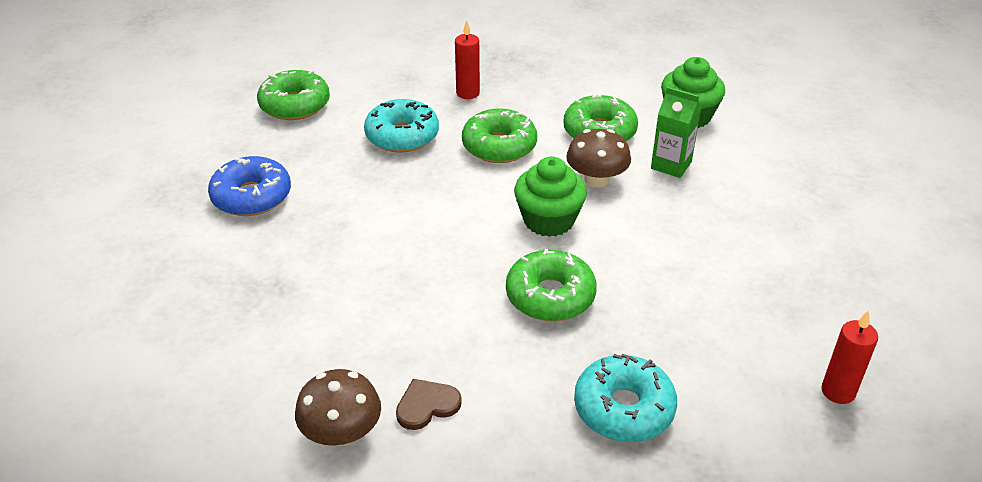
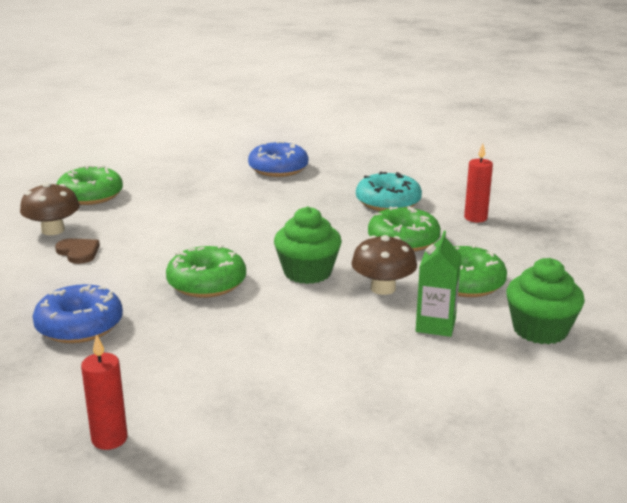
camera: 75 degrees right, 15 degrees down
green donut [257,70,330,120] -> green donut moved to [56,165,123,205]
turquoise donut [574,353,677,442] -> blue donut [33,284,123,343]

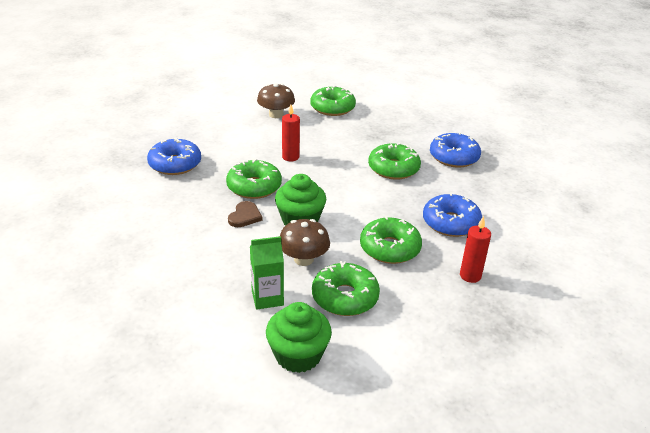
camera: 60 degrees right, 10 degrees up
brown heart [55,238,100,264] -> brown heart moved to [228,201,263,227]
red candle [81,334,128,450] -> red candle moved to [282,105,300,162]
turquoise donut [356,171,422,211] -> blue donut [423,192,482,237]
none -> green donut [368,143,421,180]

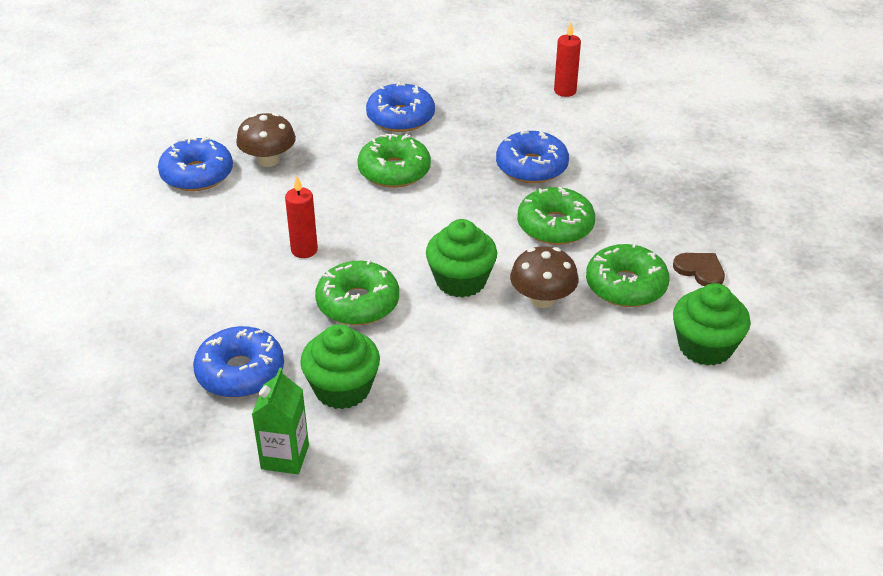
camera: 65 degrees left, 5 degrees up
brown heart [228,201,263,227] -> brown heart moved to [673,253,725,286]
green carton [250,236,284,310] -> green carton moved to [252,368,309,474]
brown mushroom [257,83,295,118] -> brown mushroom moved to [236,113,296,167]
green donut [310,86,356,116] -> blue donut [158,136,233,191]
red candle [460,216,491,283] -> red candle moved to [554,22,581,97]
none -> green cupcake [300,324,380,409]

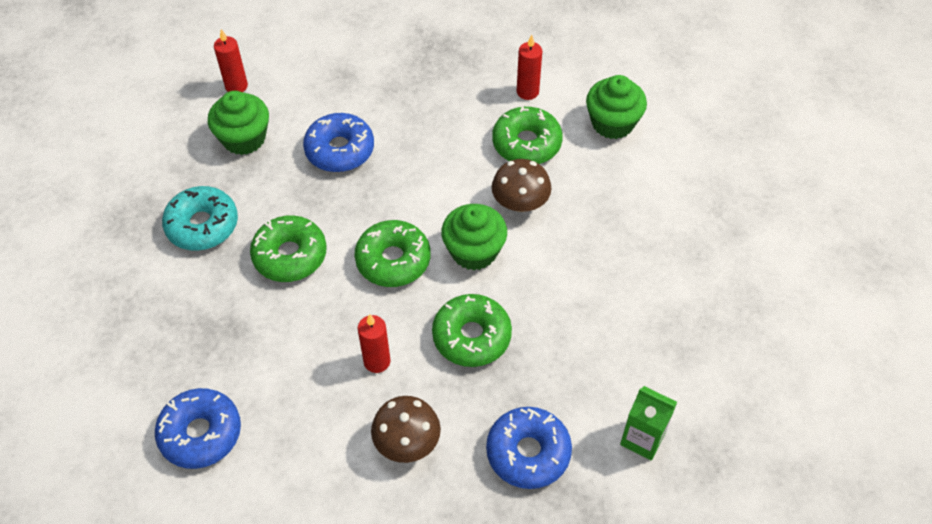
camera: 70 degrees left, 15 degrees up
brown mushroom [236,113,296,167] -> brown mushroom moved to [371,396,441,463]
green cupcake [300,324,380,409] -> green cupcake moved to [208,91,269,155]
blue donut [366,82,435,132] -> turquoise donut [162,186,238,251]
green donut [517,186,595,245] -> green donut moved to [355,220,430,287]
brown heart [673,253,725,286] -> red candle [517,35,542,100]

